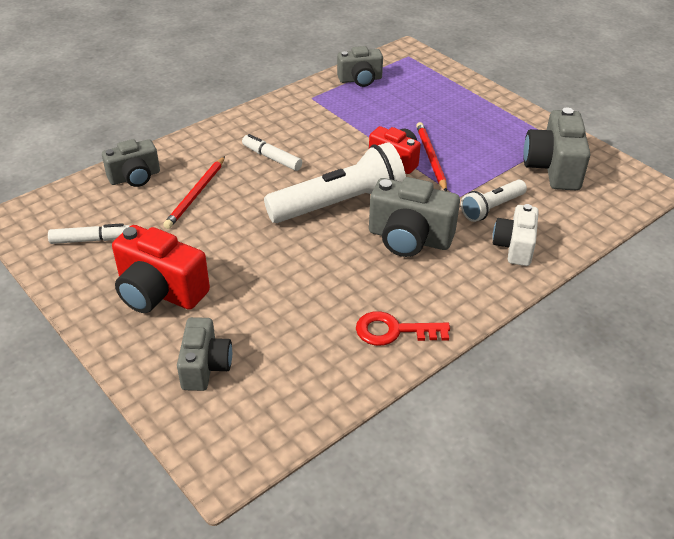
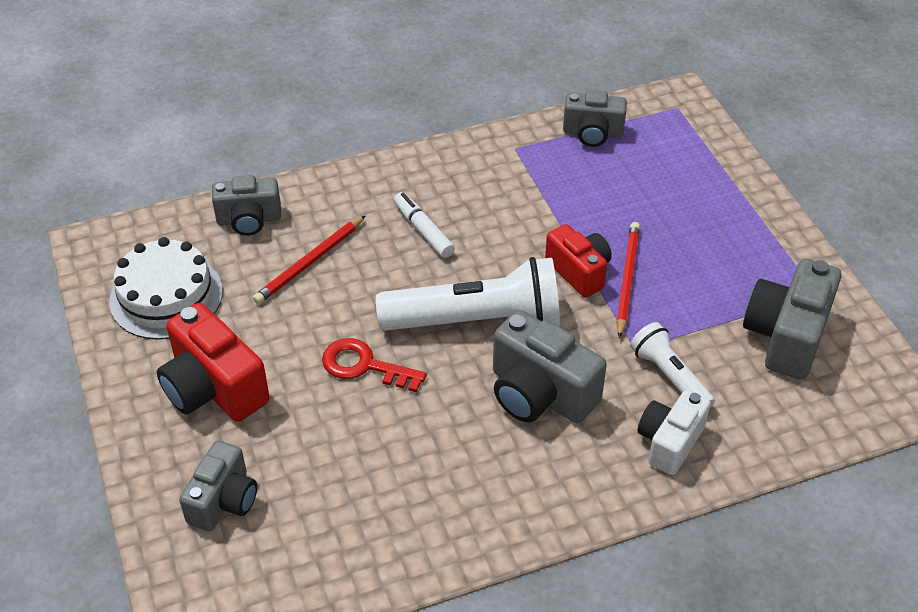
camera: 20 degrees right, 5 degrees up
white marker [48,223,130,244] -> white cake [109,237,223,340]
red key [356,311,450,346] -> red key moved to [322,338,427,392]
white flashlight [461,180,527,222] -> white flashlight turned 75 degrees clockwise [630,322,715,408]

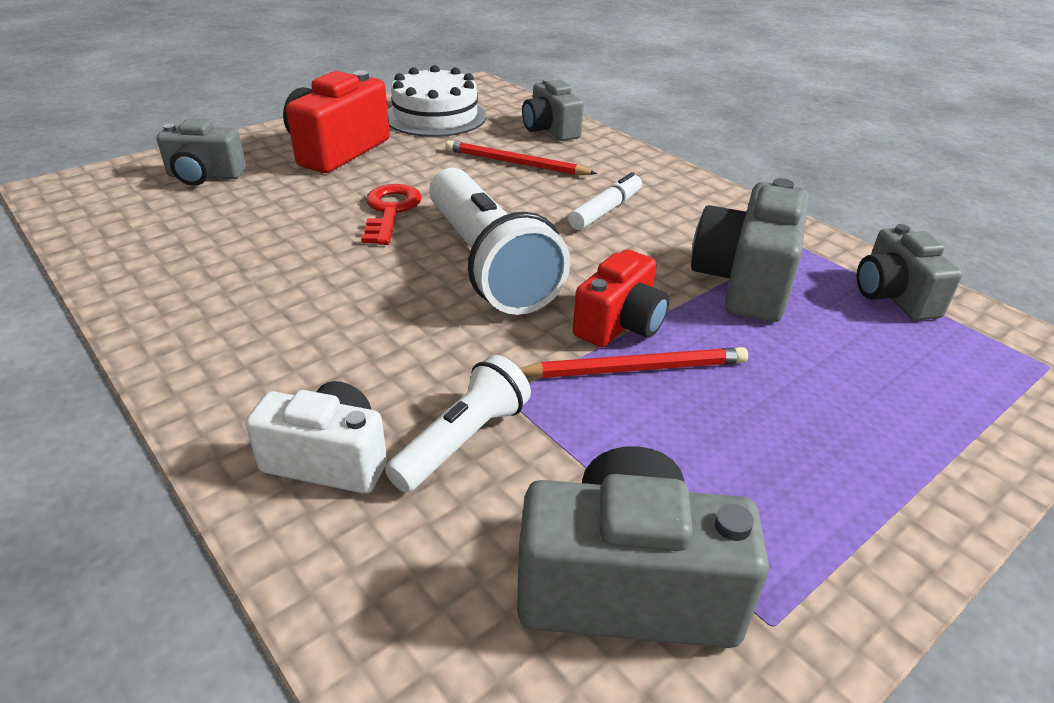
camera: 70 degrees right, 10 degrees down
grey camera [493,310,607,423] -> grey camera moved to [691,178,809,322]

